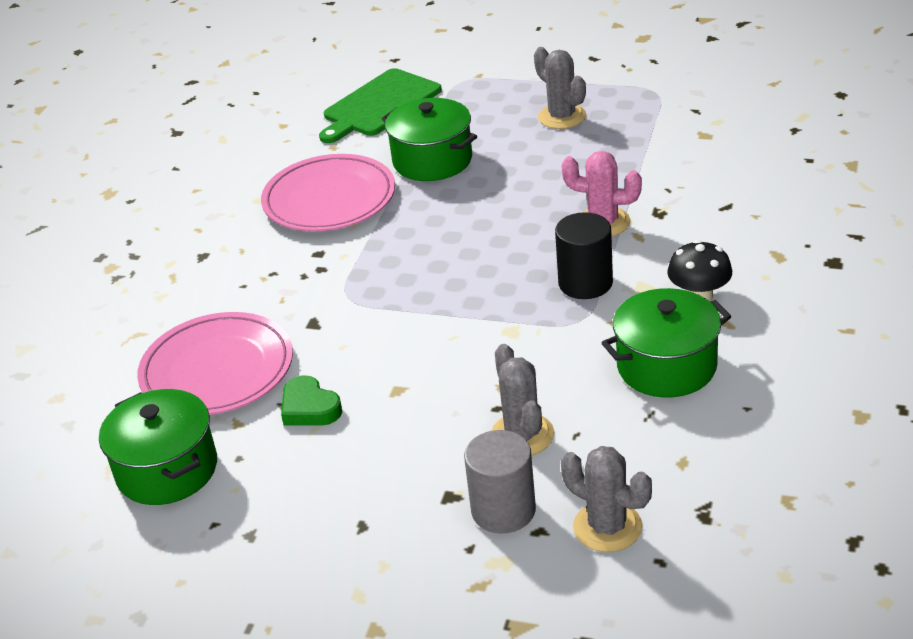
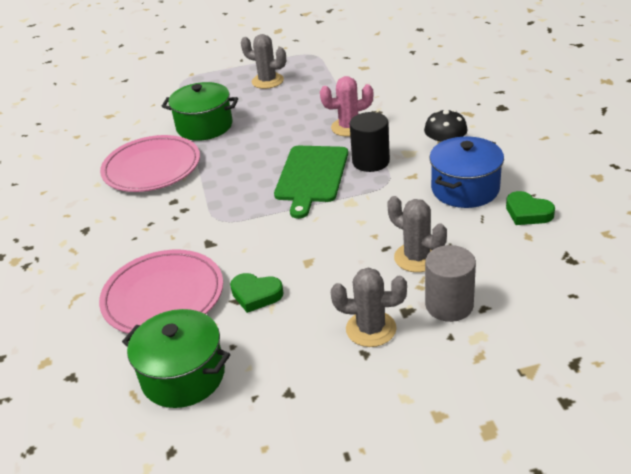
camera: 30 degrees left, 0 degrees up
green cutting board [319,68,442,143] -> green cutting board moved to [274,146,348,219]
grey cactus [561,446,652,552] -> grey cactus moved to [331,268,407,347]
green pot [602,288,731,398] -> blue pot [430,137,504,208]
none -> green heart [506,191,555,225]

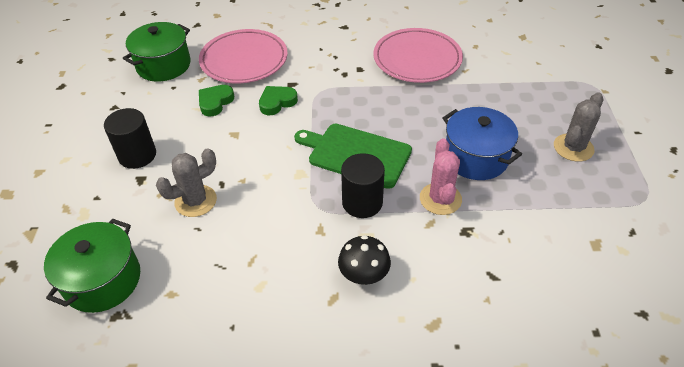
camera: 100 degrees right, 10 degrees up
green pot [161,82,238,141] -> green pot moved to [44,218,140,313]
grey cactus [331,268,407,347] -> black cylinder [104,108,156,169]
grey cylinder [425,245,476,322] -> none
blue pot [430,137,504,208] -> blue pot moved to [443,107,522,180]
green heart [506,191,555,225] -> green heart moved to [259,86,298,115]

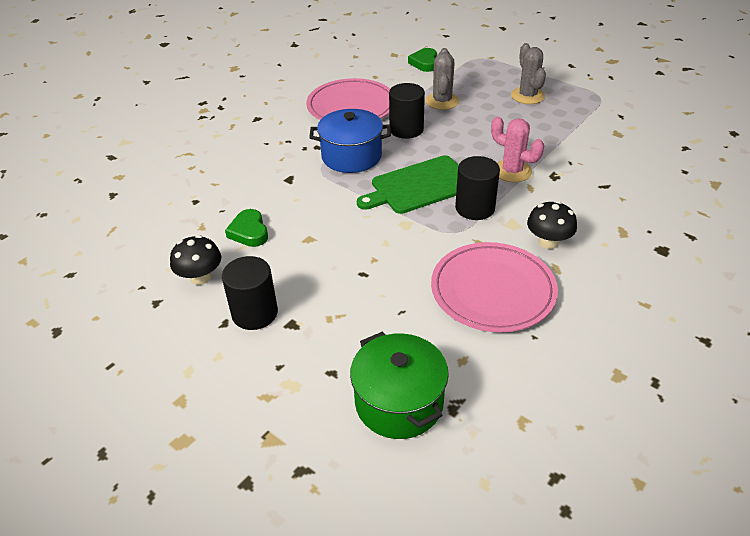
camera: 50 degrees left, 5 degrees down
green pot [123,22,191,82] -> none
grey cactus [156,148,217,217] -> grey cactus moved to [426,48,459,110]
pink plate [199,29,288,83] -> pink plate moved to [431,242,558,332]
green heart [259,86,298,115] -> green heart moved to [408,48,437,72]
blue pot [443,107,522,180] -> blue pot moved to [309,109,391,173]
none -> black mushroom [170,235,221,285]
none -> black cylinder [389,83,425,139]

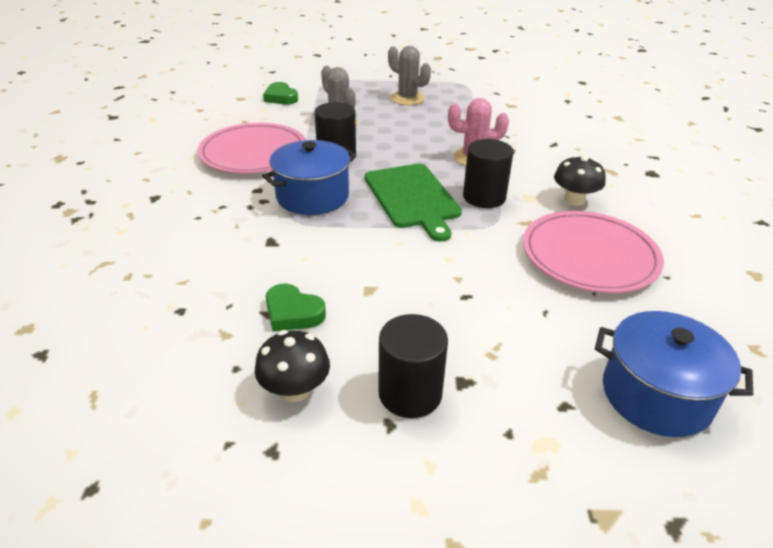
camera: 40 degrees left, 5 degrees down
green pot [350,332,449,439] -> blue pot [595,311,753,437]
green cutting board [357,155,459,214] -> green cutting board turned 45 degrees counterclockwise [365,164,462,242]

